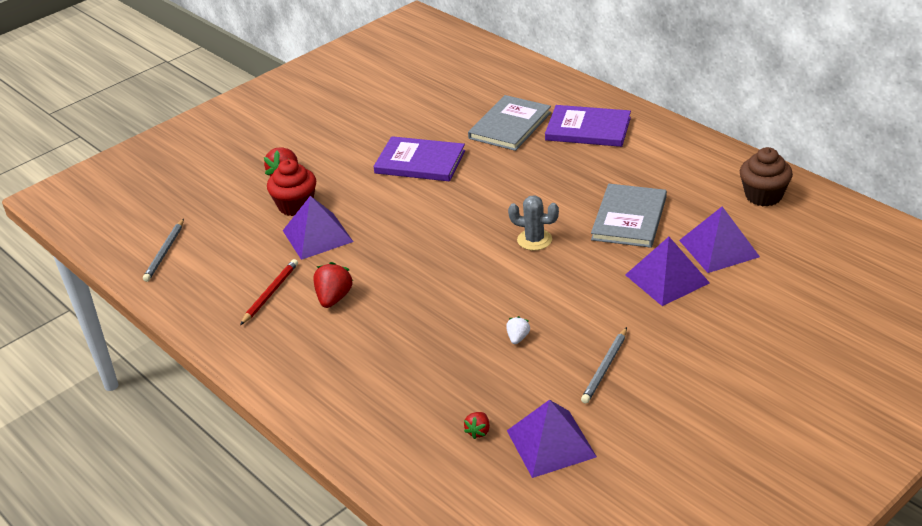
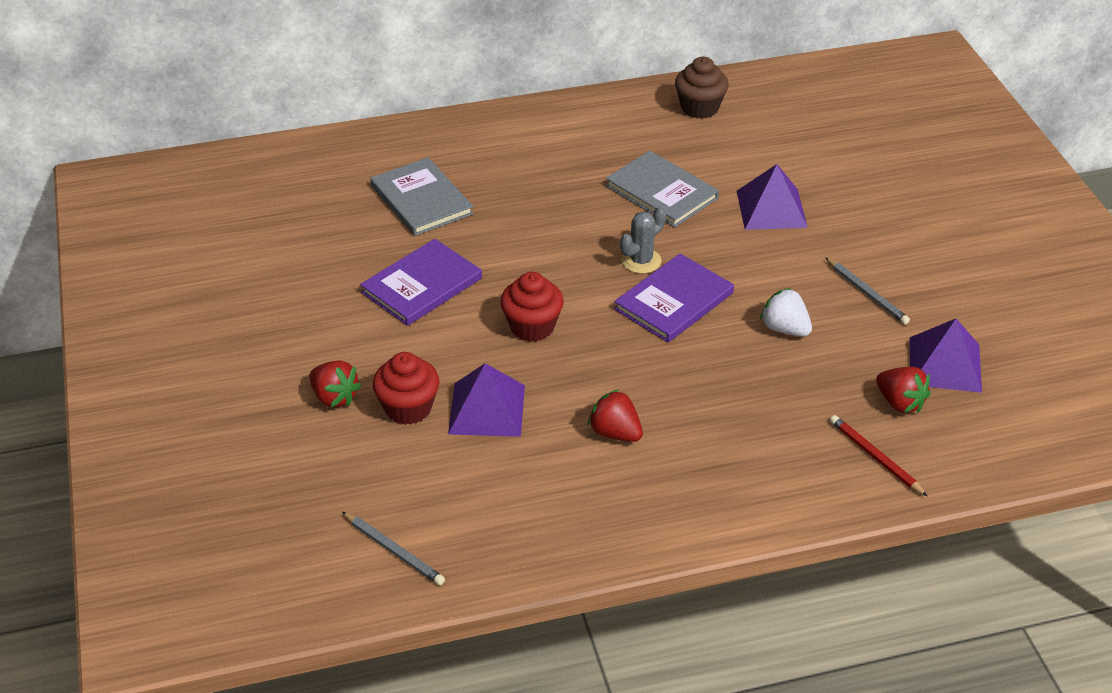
camera: 65 degrees left, 5 degrees up
red pencil [240,259,298,325] -> red pencil moved to [830,415,928,497]
red strawberry [464,412,490,439] -> red strawberry [876,367,931,413], size x1.72
white strawberry [506,316,530,344] -> white strawberry [760,288,812,337], size x1.72
purple book [545,105,631,147] -> purple book moved to [614,253,734,343]
purple pyramid [679,206,760,273] -> none
none -> red cupcake [500,272,564,342]

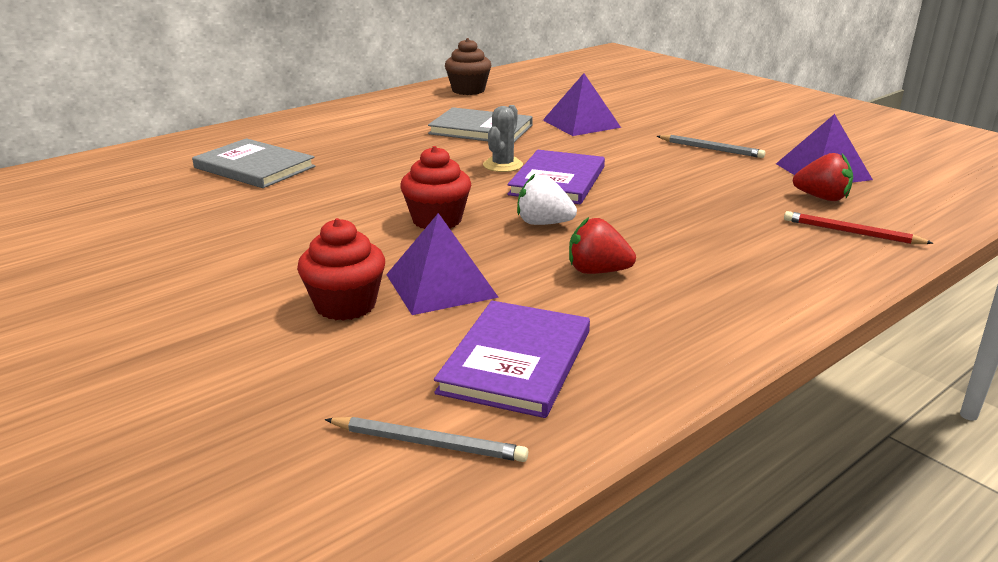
camera: 25 degrees left, 15 degrees down
red strawberry [309,361,361,407] -> none
purple book [360,239,482,326] -> purple book moved to [434,301,590,418]
white strawberry [760,288,812,337] -> white strawberry moved to [517,174,577,225]

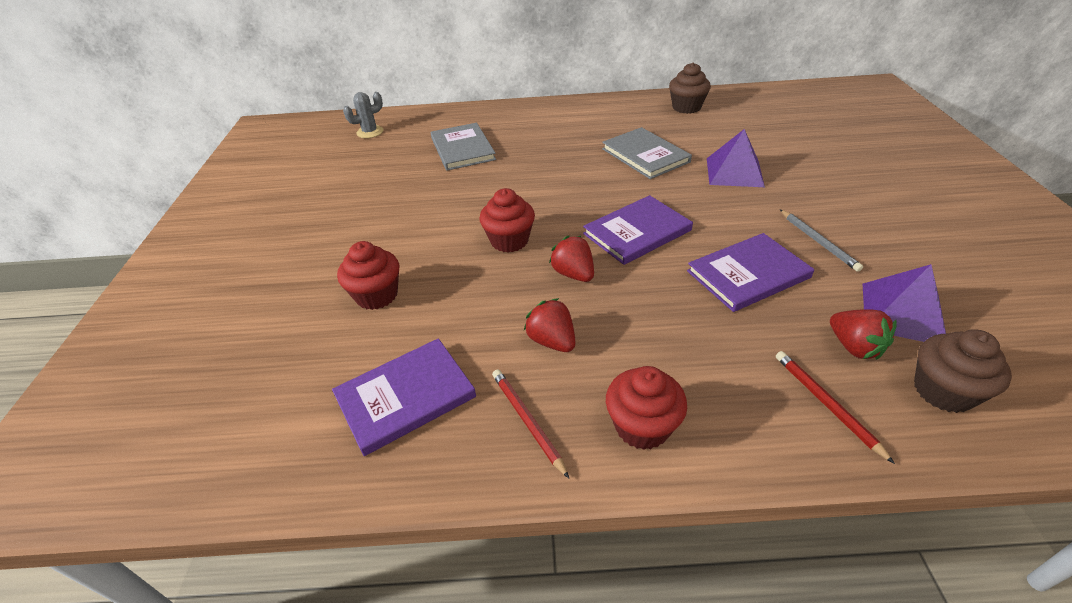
camera: 40 degrees right, 15 degrees up
grey pencil [325,417,528,462] -> none
purple pyramid [386,213,499,315] -> none
grey cactus [483,105,523,172] -> grey cactus moved to [343,92,383,138]
white strawberry [517,174,577,225] -> red strawberry [549,235,594,282]
none -> red pencil [492,369,569,478]
none -> red cupcake [606,366,687,450]
none -> purple book [687,233,814,312]
none -> brown cupcake [914,329,1012,413]

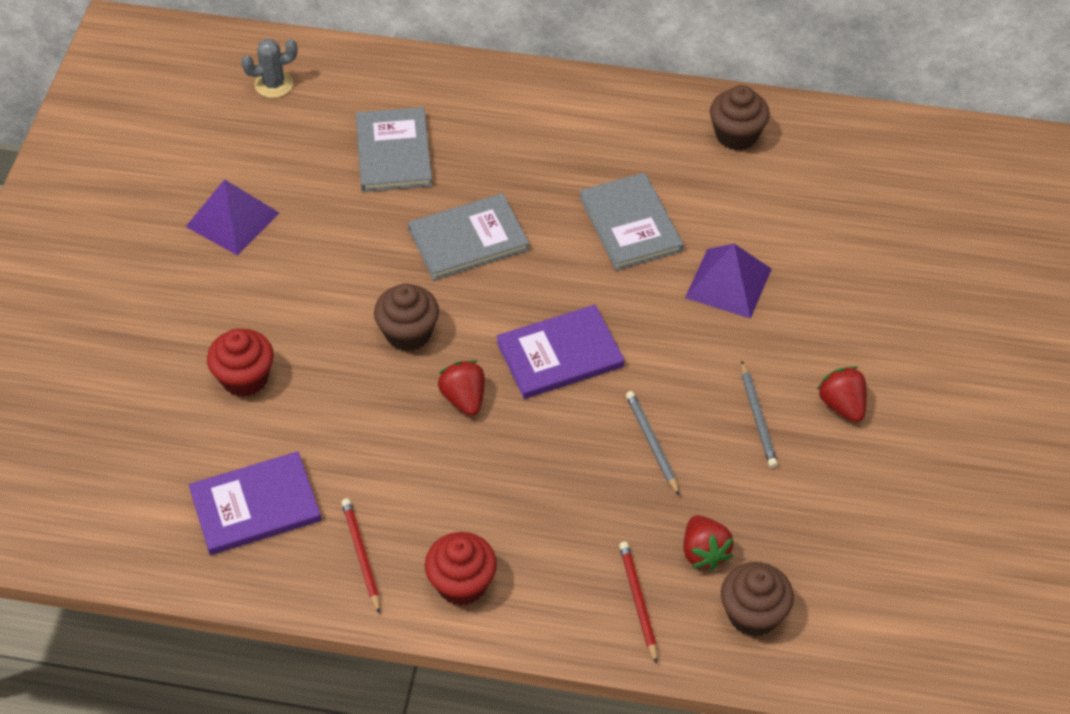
camera: 10 degrees right, 10 degrees up
red cupcake [479,188,535,252] -> brown cupcake [374,283,439,351]
red strawberry [524,298,575,352] -> red strawberry moved to [817,366,867,422]
purple book [687,233,814,312] -> grey pencil [626,391,680,496]
purple pyramid [863,264,946,342] -> purple pyramid moved to [186,179,279,255]
none -> grey book [408,193,529,280]

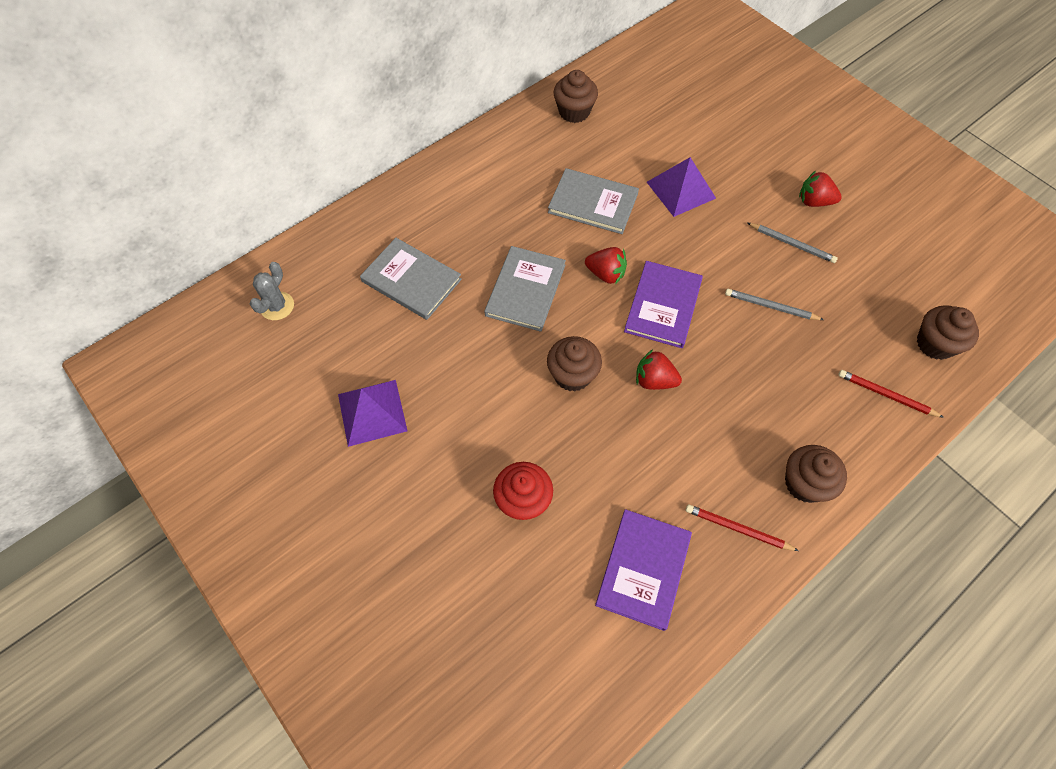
camera: 50 degrees left, 10 degrees up
red cupcake [425,532,497,606] -> brown cupcake [785,445,847,503]
red strawberry [683,515,734,571] -> red strawberry moved to [585,247,627,284]

